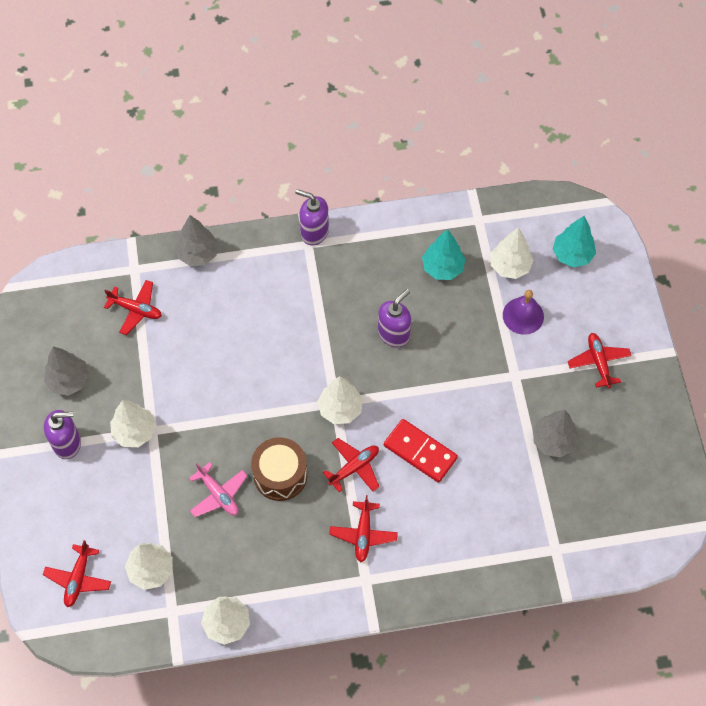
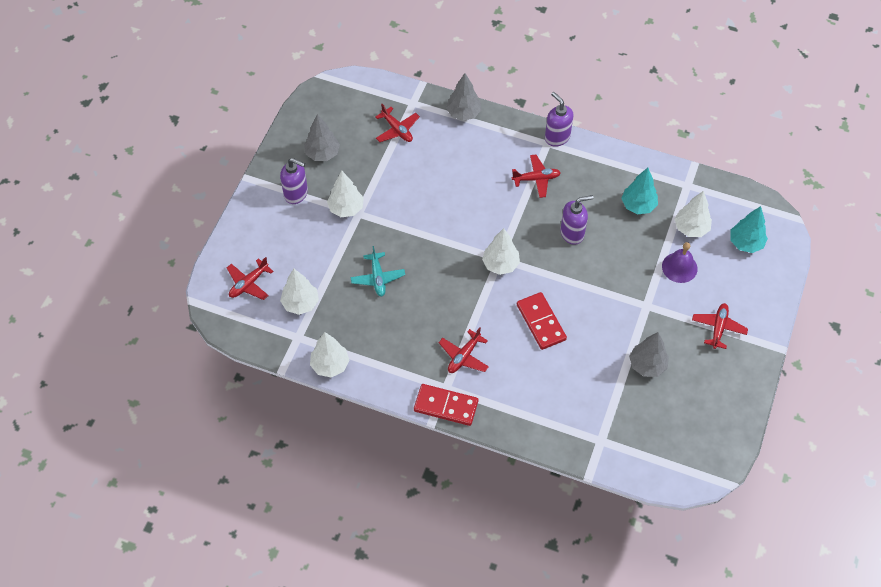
camera: 30 degrees right, 5 degrees down
pink plane [189,462,248,517] -> turquoise plane [351,246,405,296]
brown drum [251,437,307,501] -> none
red plane [323,438,379,492] -> red plane moved to [512,155,561,198]
none -> red domino [414,384,478,426]

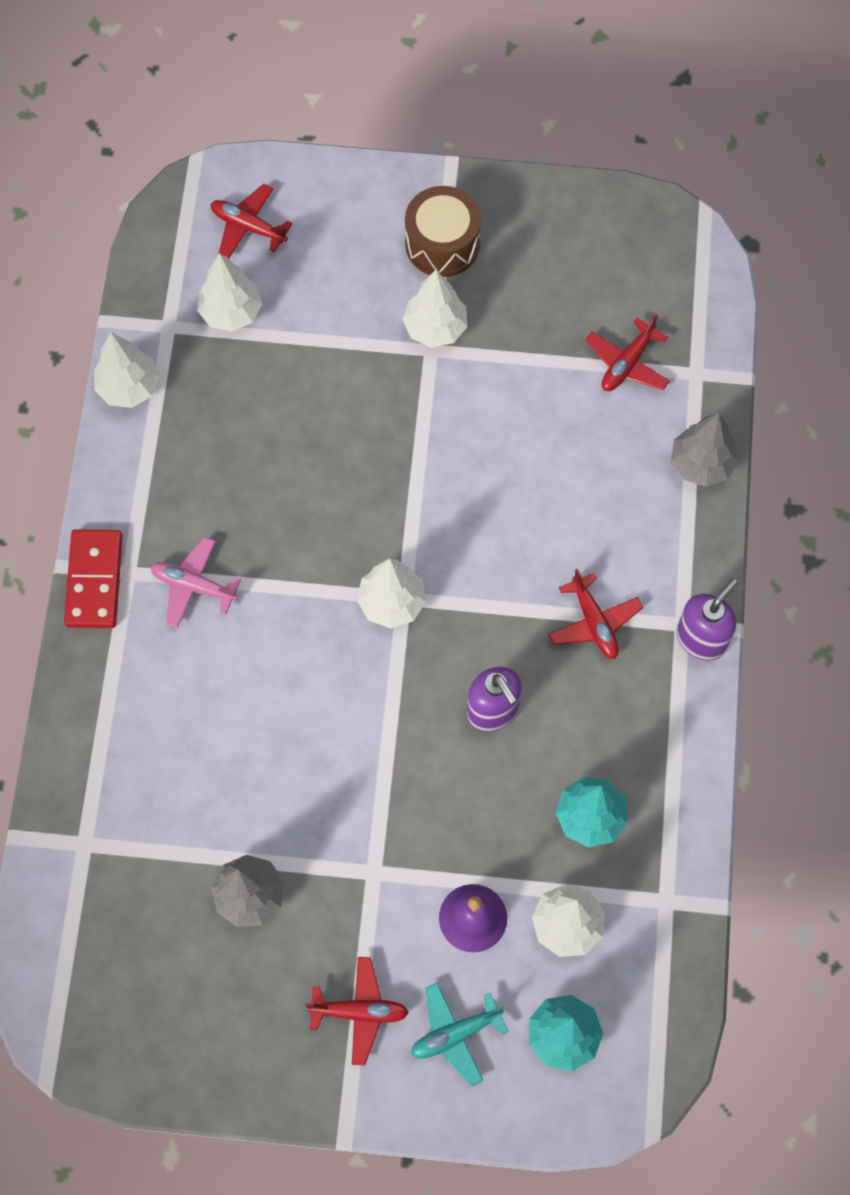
camera: 75 degrees right, 10 degrees up
purple soap dispenser [280,158,308,204] -> brown drum [405,186,481,277]
grey tree [304,114,340,161] -> none
turquoise plane [351,246,405,296] -> turquoise plane moved to [411,983,509,1087]
red plane [439,327,489,373] -> pink plane [151,537,241,628]
red domino [517,292,567,350] -> none

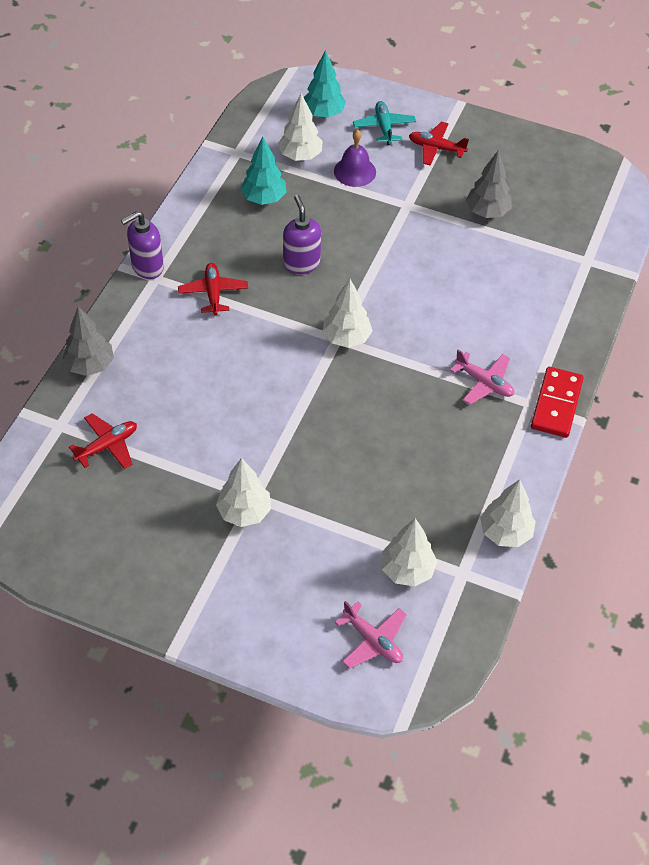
camera: 165 degrees left, 15 degrees down
red plane [211,183,293,259] -> pink plane [335,601,407,669]
brown drum [405,186,481,277] -> none
turquoise plane [411,983,509,1087] -> turquoise plane turned 90 degrees counterclockwise [353,101,416,145]

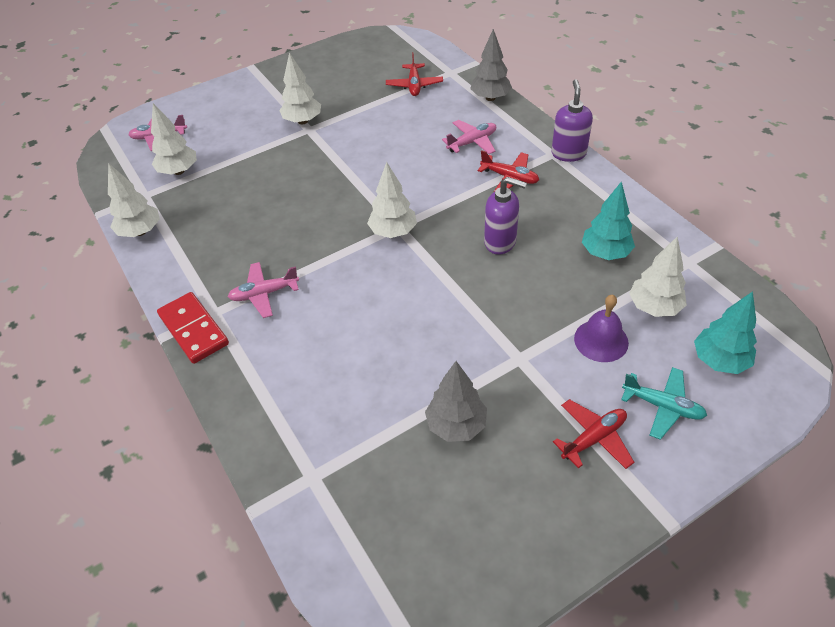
camera: 130 degrees right, 5 degrees down
none -> pink plane [442,120,496,154]

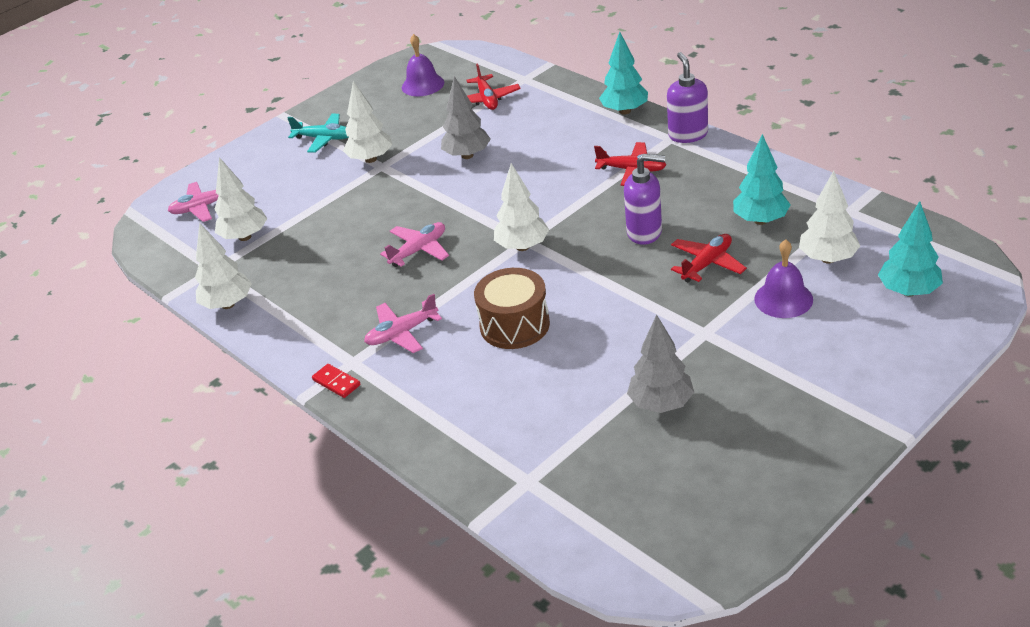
camera: 10 degrees left, 10 degrees down
red domino [157,292,229,364] -> red domino [312,364,361,398], size x0.52
pink plane [442,120,496,154] -> pink plane moved to [380,222,449,267]
grey tree [470,29,512,101] -> grey tree moved to [441,76,491,159]
red plane [553,399,634,469] -> red plane moved to [671,234,747,282]
turquoise plane [621,367,707,440] -> turquoise plane moved to [287,114,349,153]
none -> purple bell [402,34,444,97]
none -> brown drum [474,268,550,349]
none -> turquoise tree [599,32,648,115]

